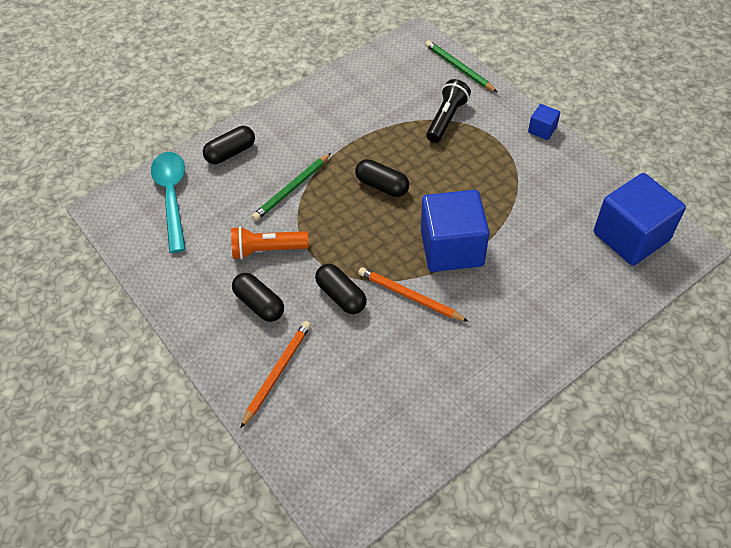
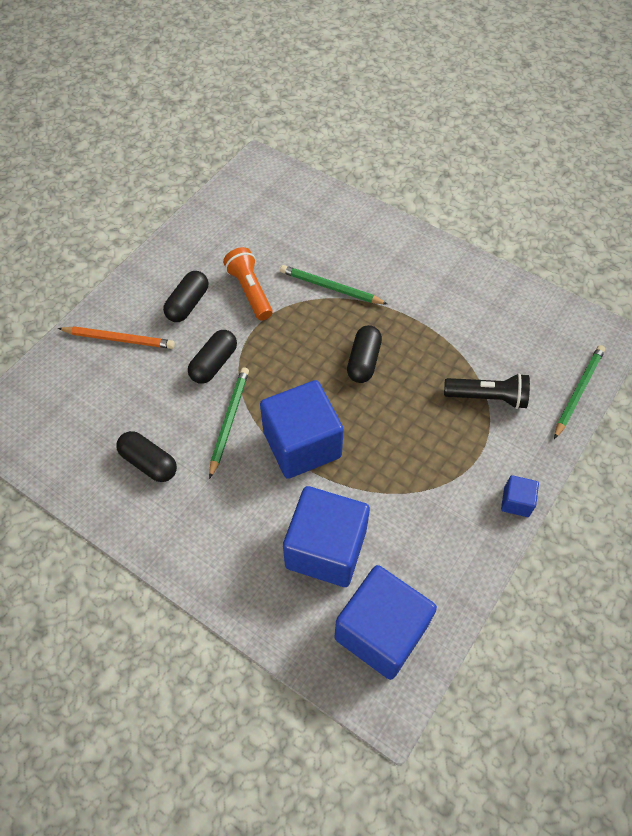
camera: 70 degrees right, 5 degrees up
turquoise spoon [151,152,186,253] -> none
black capsule [203,126,255,164] -> black capsule moved to [116,431,177,482]
orange pencil [358,267,469,322] -> green pencil [209,367,249,479]
none -> blue cube [283,486,370,587]

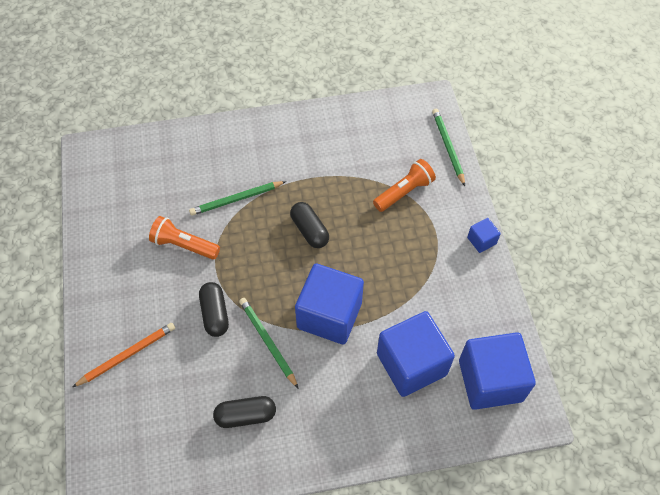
camera: 45 degrees left, 0 degrees up
black capsule [163,271,208,322] -> none
black flashlight [444,373,530,409] -> orange flashlight [373,159,436,212]

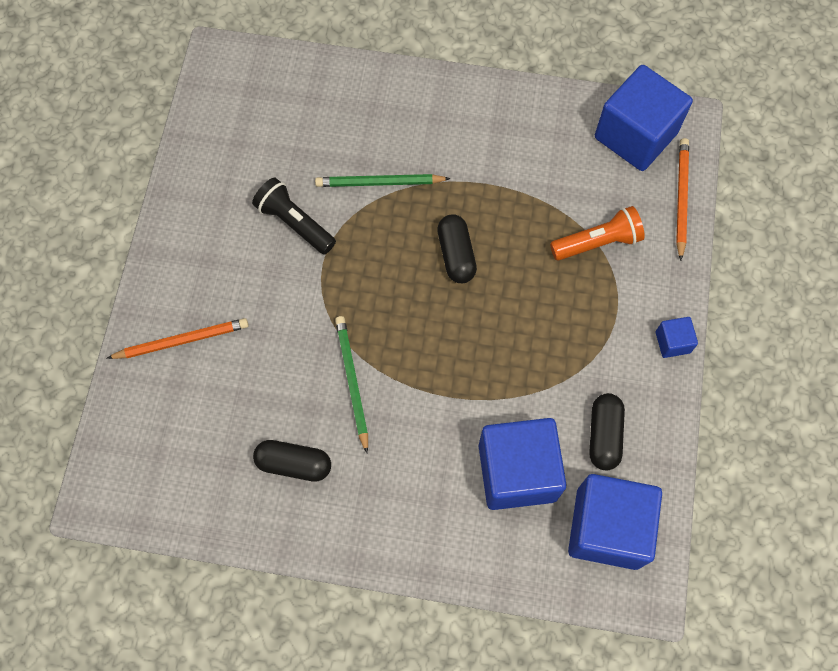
camera: 20 degrees right, 10 degrees up
orange flashlight [149,216,220,260] -> black flashlight [252,178,336,255]
black capsule [199,282,229,337] -> black capsule moved to [589,393,625,470]
blue cube [295,264,364,345] -> blue cube moved to [595,65,693,171]
green pencil [432,109,465,186] -> orange pencil [676,138,689,261]

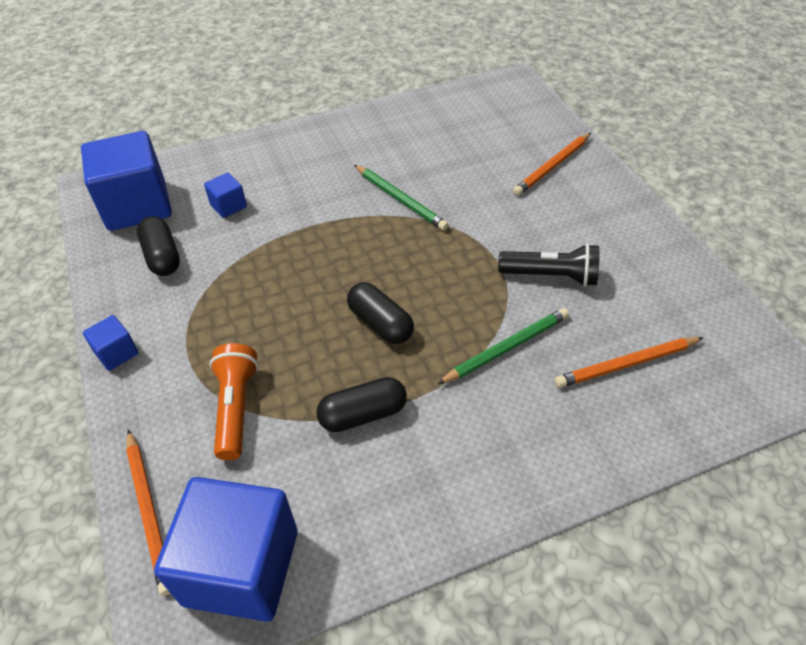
camera: 150 degrees right, 20 degrees down
black capsule [253,440,331,482] -> black capsule moved to [316,377,407,432]
blue cube [479,418,567,510] -> blue cube [204,173,247,218], size x0.44
orange flashlight [550,206,645,261] -> orange flashlight turned 135 degrees clockwise [209,343,259,460]
none -> orange pencil [554,337,704,388]

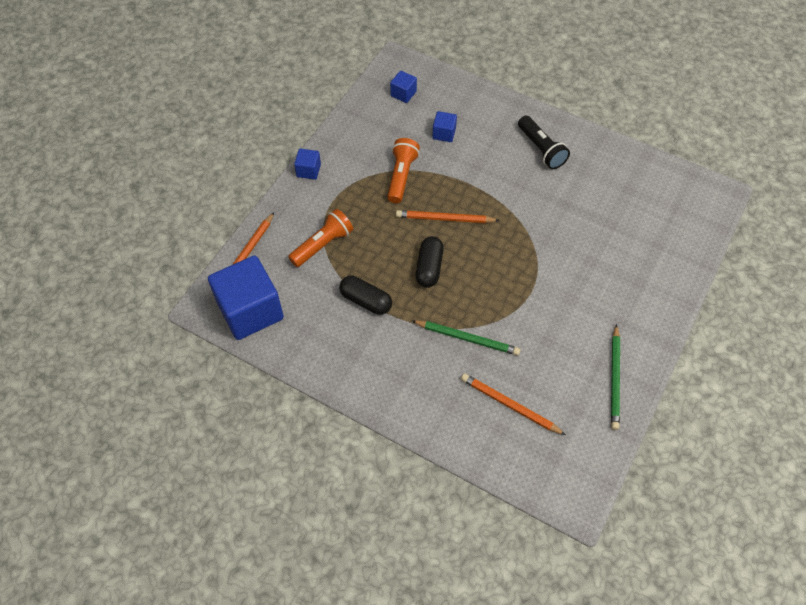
camera: 50 degrees right, 10 degrees up
blue cube [81,131,172,231] -> blue cube [390,71,417,103], size x0.44
black capsule [137,216,180,276] -> none
green pencil [354,165,449,231] -> green pencil moved to [611,324,620,430]
black flashlight [498,244,600,286] -> black flashlight moved to [518,116,570,169]
orange pencil [513,133,591,196] -> orange pencil moved to [396,210,500,223]
none -> orange flashlight [387,138,420,203]

